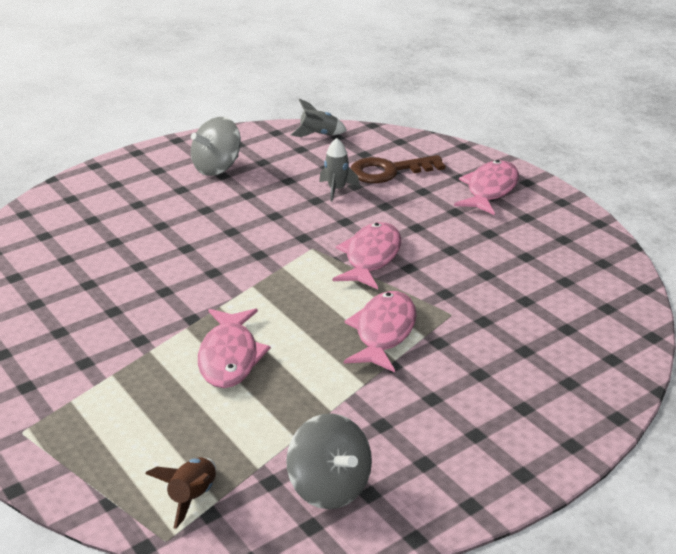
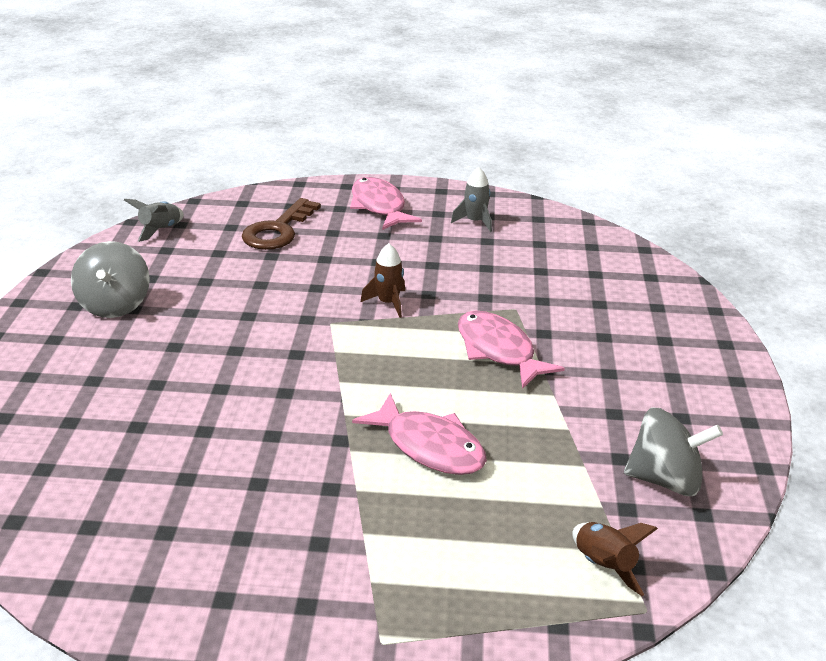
camera: 50 degrees left, 0 degrees up
grey rocket [319,138,360,202] -> grey rocket moved to [451,167,492,232]
pink fish [333,222,401,289] -> brown rocket [361,243,405,318]

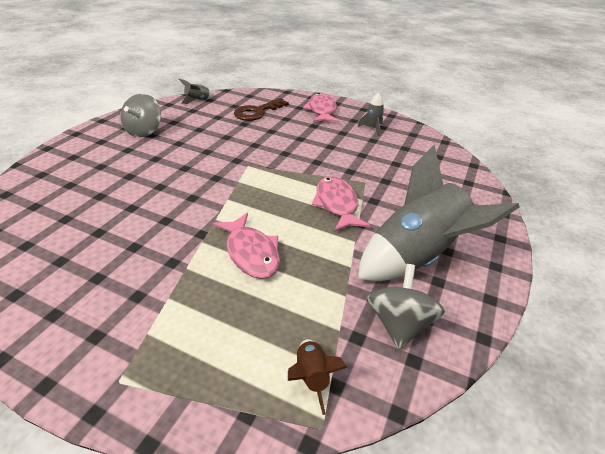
camera: 20 degrees right, 5 degrees up
brown rocket [361,243,405,318] -> none
grey spinning top [624,407,723,496] -> grey spinning top turned 105 degrees counterclockwise [367,264,445,350]
none -> grey rocket [358,145,520,281]

